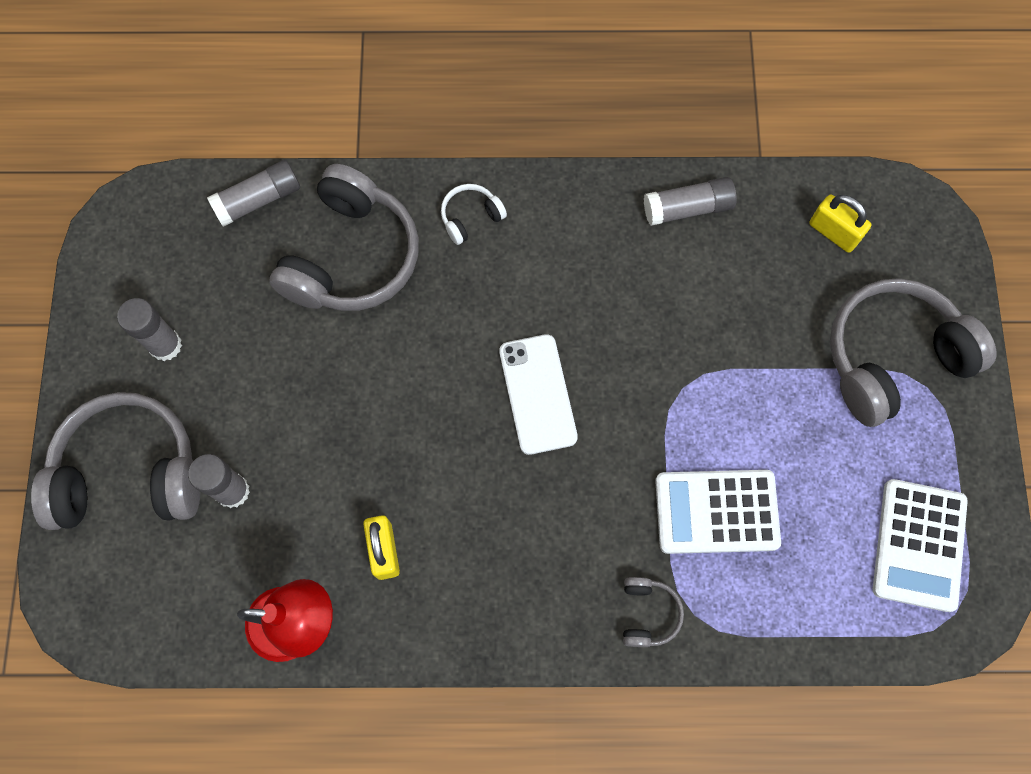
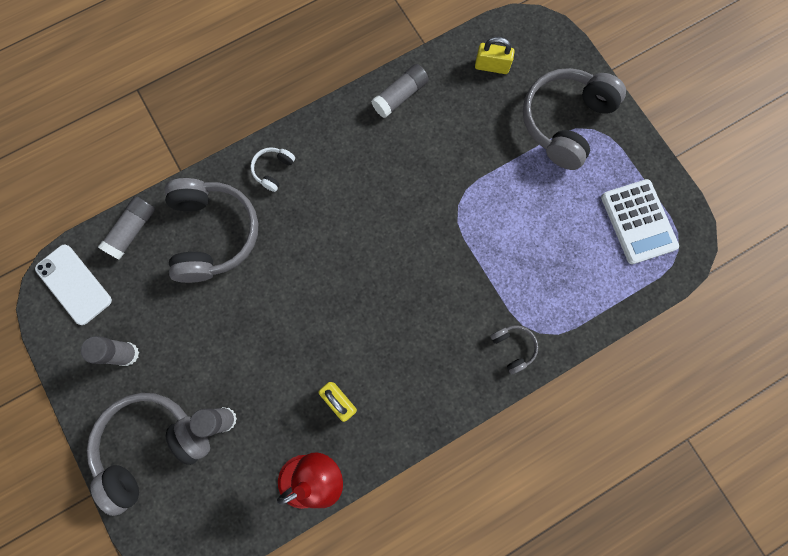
camera: 30 degrees left, 5 degrees up
white phone [499,334,578,455] -> white phone moved to [35,244,112,325]
white calculator [655,470,781,554] -> none

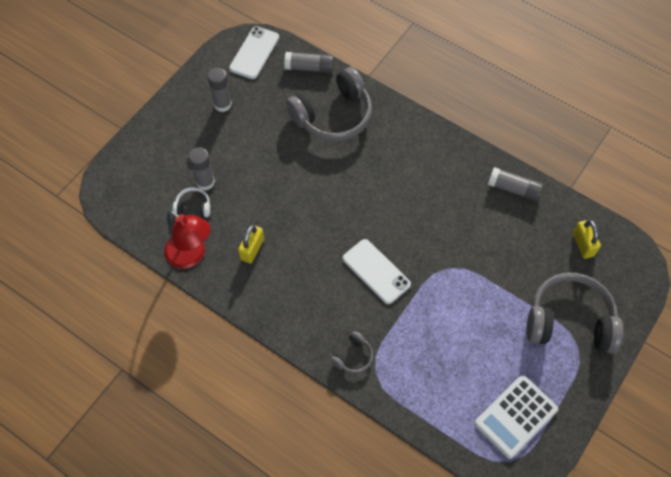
camera: 65 degrees right, 15 degrees down
grey headphones [87,393,210,516] -> none
white headphones [250,147,295,192] -> white headphones moved to [173,187,210,217]
none -> white phone [343,239,411,304]

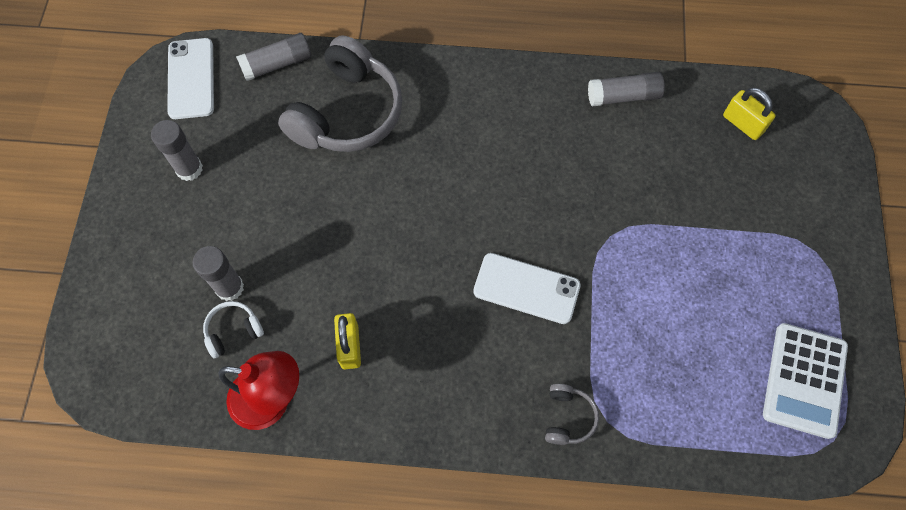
camera: 30 degrees left, 5 degrees up
grey headphones [526,273,623,354] -> none

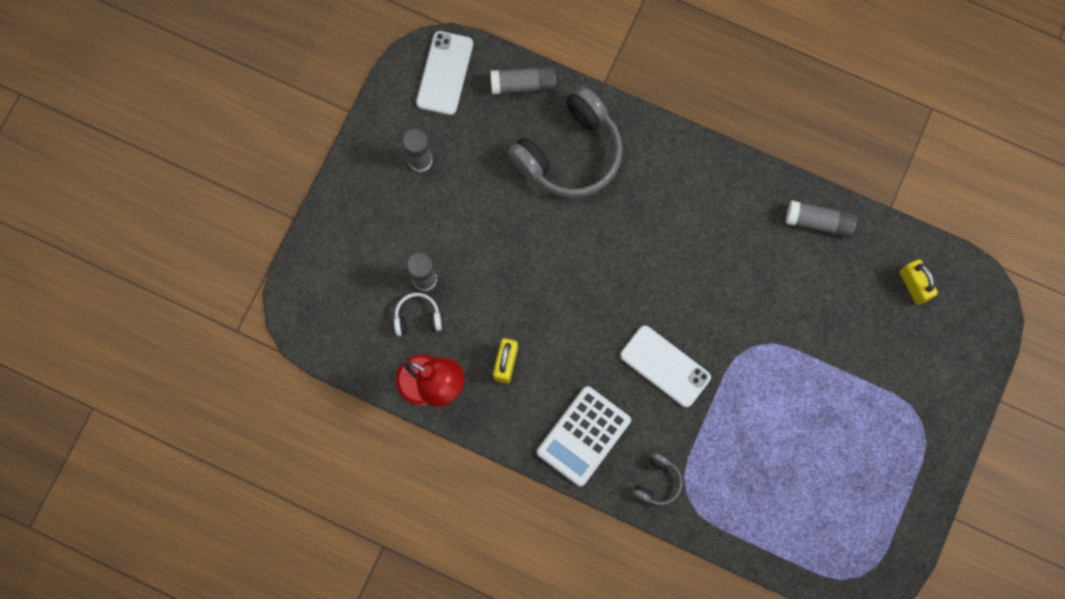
camera: 20 degrees right, 10 degrees up
white calculator [763,323,848,439] -> white calculator moved to [537,386,631,486]

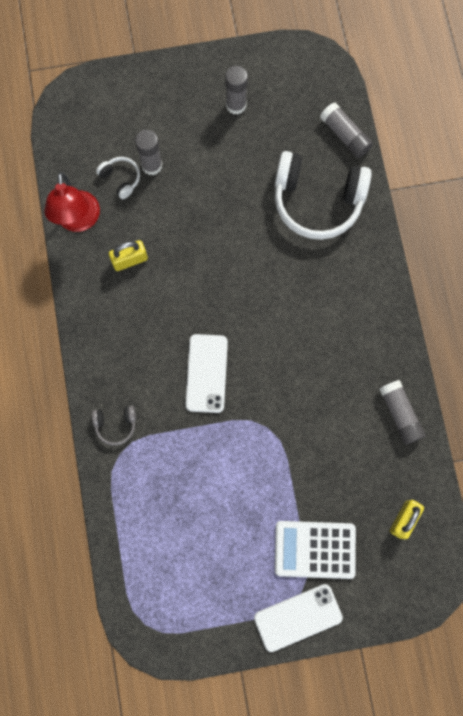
camera: 55 degrees right, 0 degrees up
white phone [416,31,473,115] -> white phone moved to [254,584,343,652]
grey headphones [508,86,623,198] -> white headphones [275,151,372,240]
white calculator [537,386,631,486] -> white calculator moved to [275,521,356,579]

